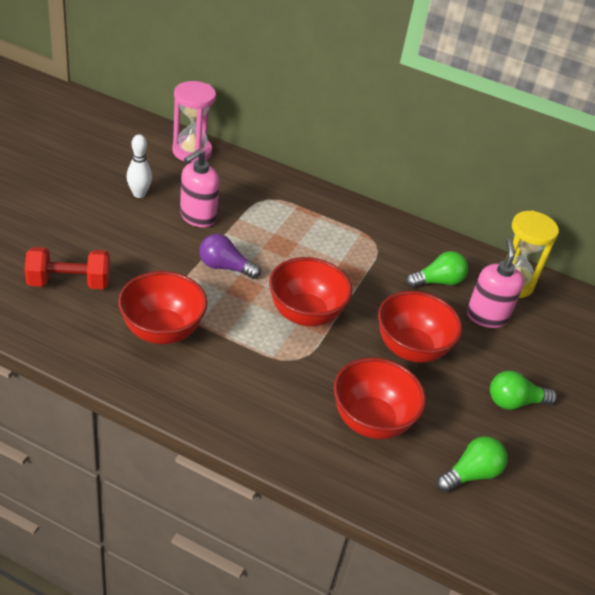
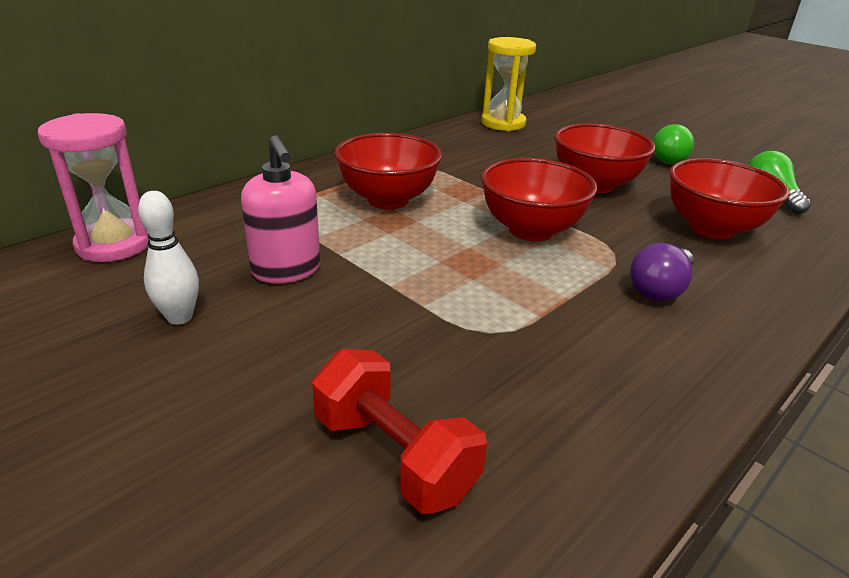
camera: 65 degrees left, 10 degrees down
red dumbbell [25,247,110,289] -> red dumbbell turned 60 degrees counterclockwise [312,349,487,514]
red bowl [118,271,208,344] -> red bowl moved to [335,133,442,209]
purple light bulb [199,234,261,279] -> purple light bulb moved to [630,243,694,302]
green light bulb [406,251,468,288] -> none
pink soap dispenser [467,239,524,328] -> none

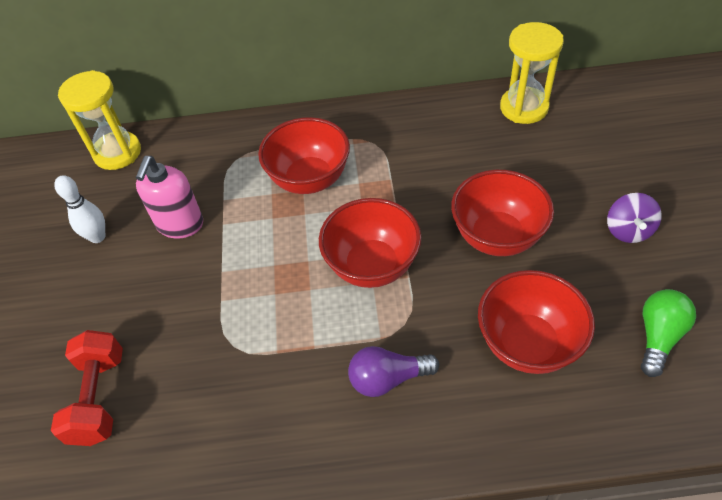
camera: 45 degrees right, 20 degrees up
pink hourglass [38,113,150,262] -> yellow hourglass [58,70,141,170]
green light bulb [653,124,694,164] -> purple spinning top [607,193,662,243]

